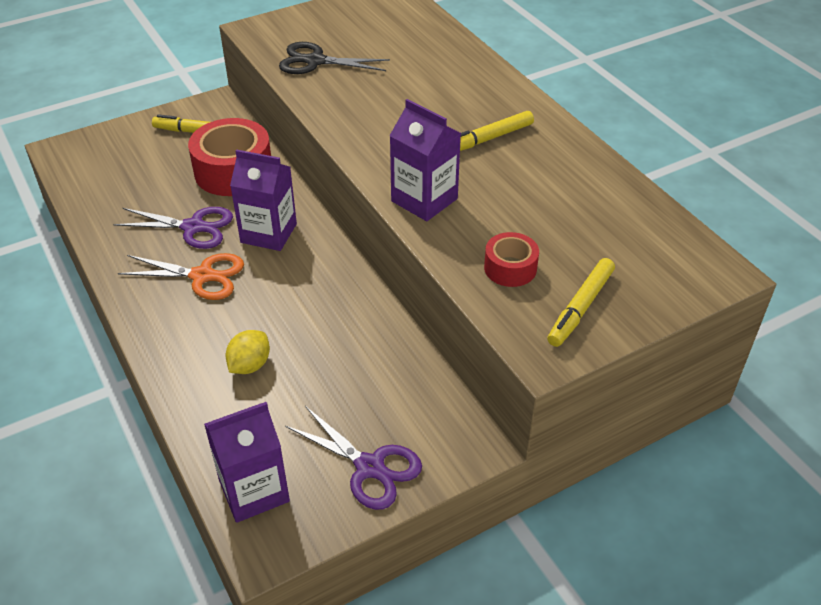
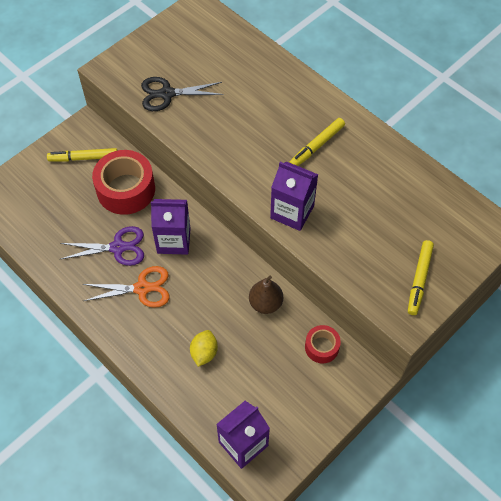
camera: 15 degrees left, 15 degrees up
purple scissors [285,406,422,510] -> none
red tape [484,232,539,287] -> red tape moved to [305,325,341,363]
none -> brown pear [249,276,283,314]

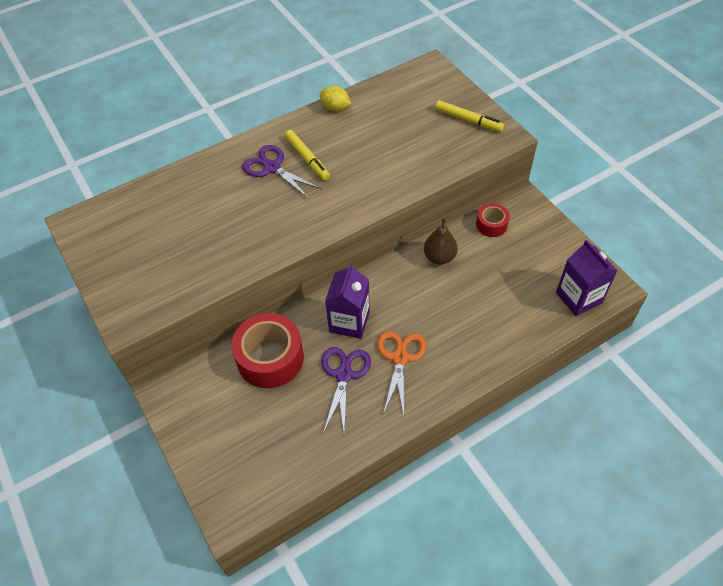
camera: 75 degrees left, 5 degrees down
yellow marker [47,148,118,162] -> none
black scissors [141,77,224,111] -> none
yellow lemon [190,330,218,367] -> yellow lemon moved to [320,86,351,111]
purple carton [270,162,318,231] -> none
none -> purple scissors [242,145,322,199]

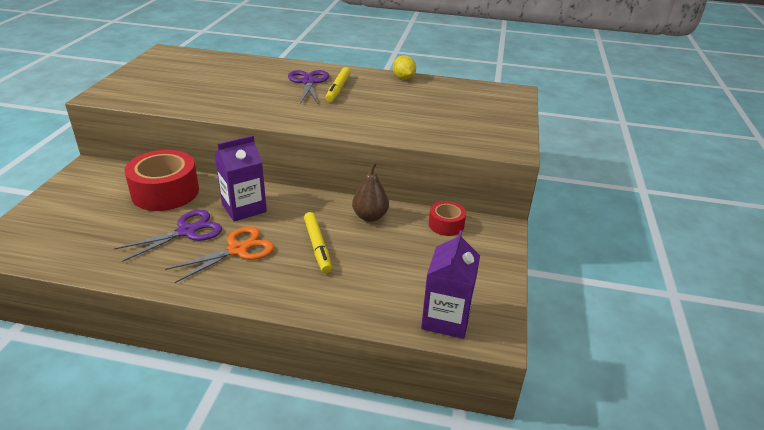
camera: 40 degrees right, 20 degrees down
yellow marker [435,100,504,132] -> yellow marker moved to [304,212,332,273]

